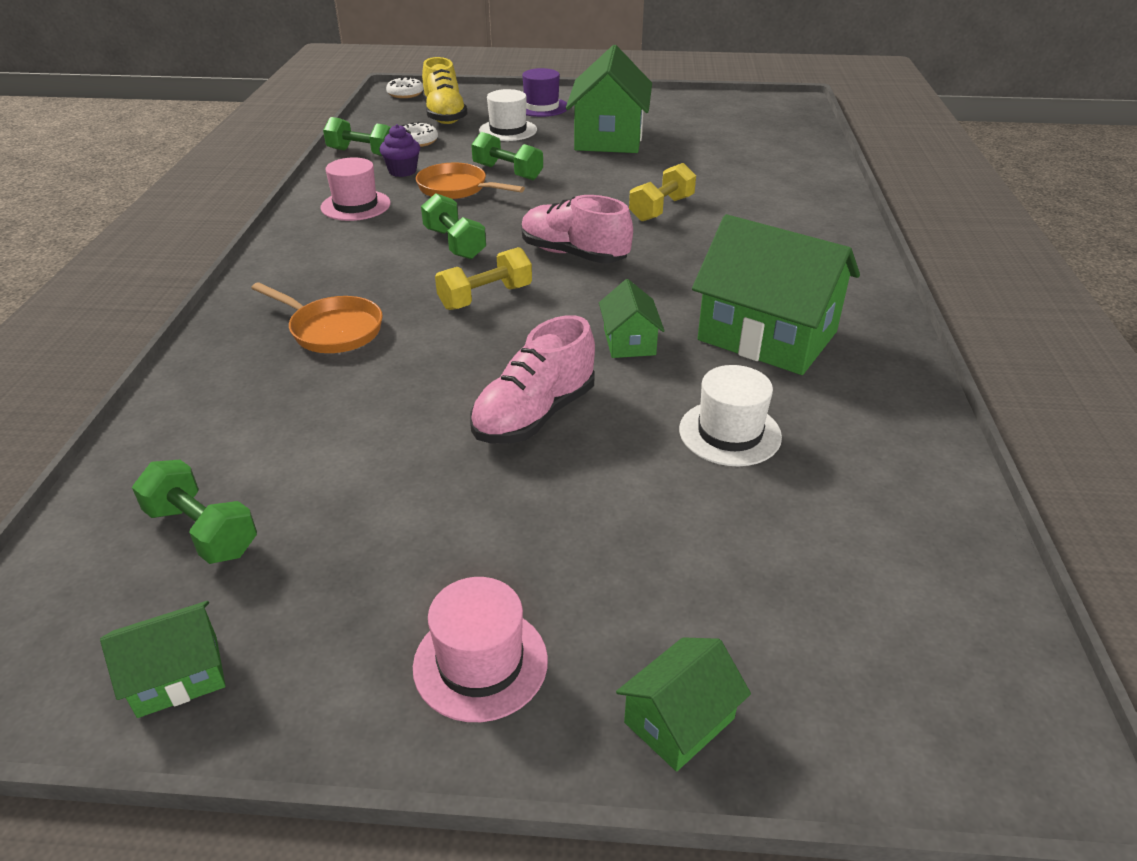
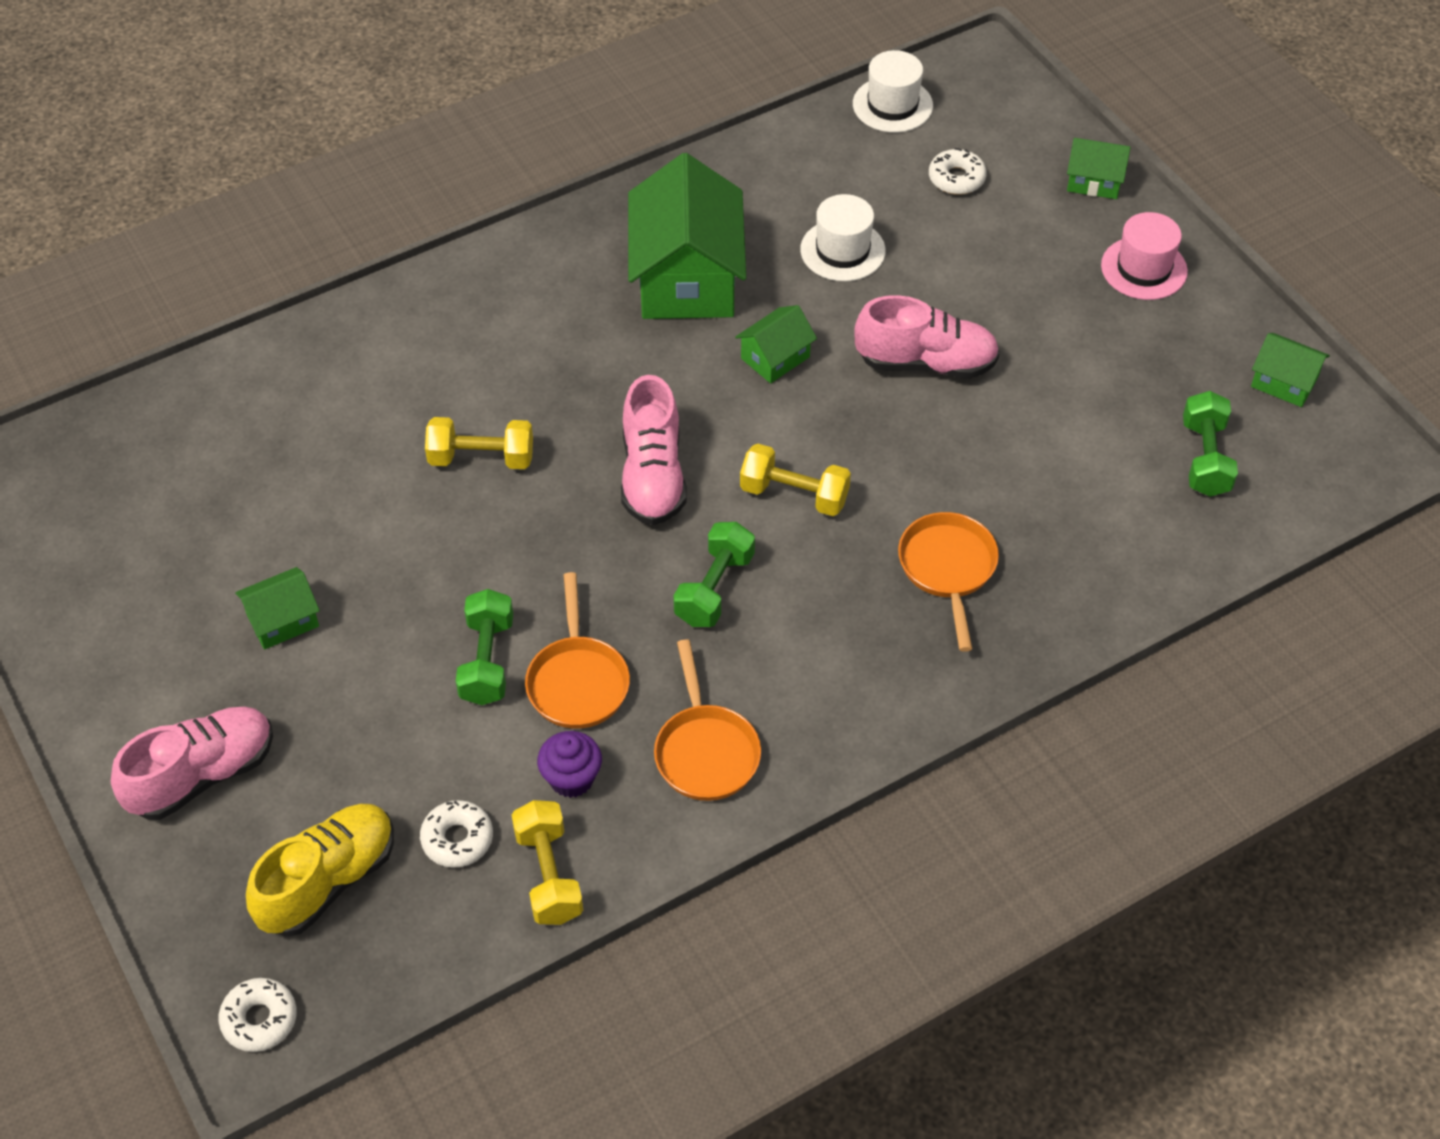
camera: 125 degrees left, 15 degrees up
pink hat [321,157,391,221] -> orange pan [654,639,761,801]
green dumbbell [323,117,391,156] -> yellow dumbbell [512,800,583,925]
white hat [479,89,537,141] -> white hat moved to [853,50,933,133]
purple hat [522,68,567,117] -> pink shoe [111,706,273,820]
green house [566,45,652,153] -> green house [235,567,320,649], size x0.48
none -> white donut [929,148,987,195]

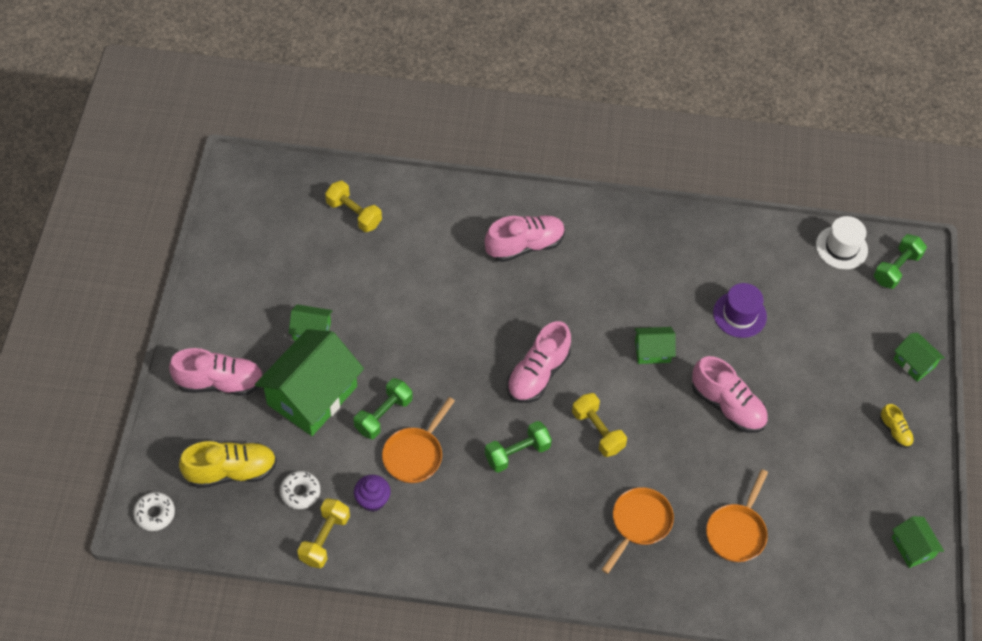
camera: 35 degrees right, 5 degrees up
yellow dumbbell [425,417,533,469] -> yellow dumbbell moved to [325,181,382,232]
green house [628,153,746,319] -> green house moved to [255,329,364,436]
orange pan [654,639,761,801] -> orange pan moved to [706,469,768,562]
white hat [800,194,886,281] -> purple hat [713,283,767,338]
white donut [929,148,987,195] -> none
pink hat [1101,212,1188,300] -> yellow shoe [880,404,914,448]
green dumbbell [1183,391,1238,497] -> green dumbbell moved to [874,234,927,289]
none -> pink shoe [485,215,565,262]

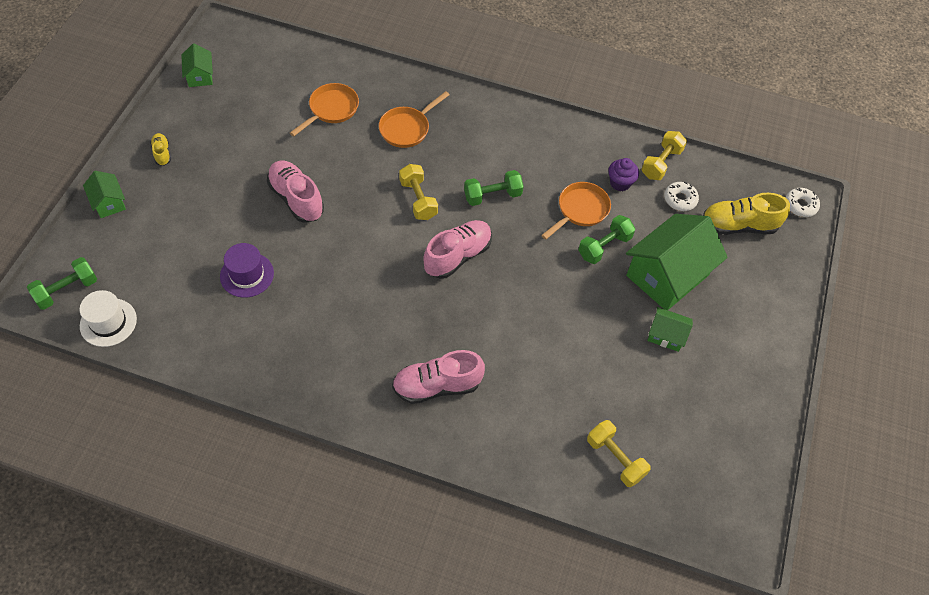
camera: 170 degrees left, 0 degrees up
pink shoe [169,348,263,396] -> none
green house [635,327,676,364] -> none

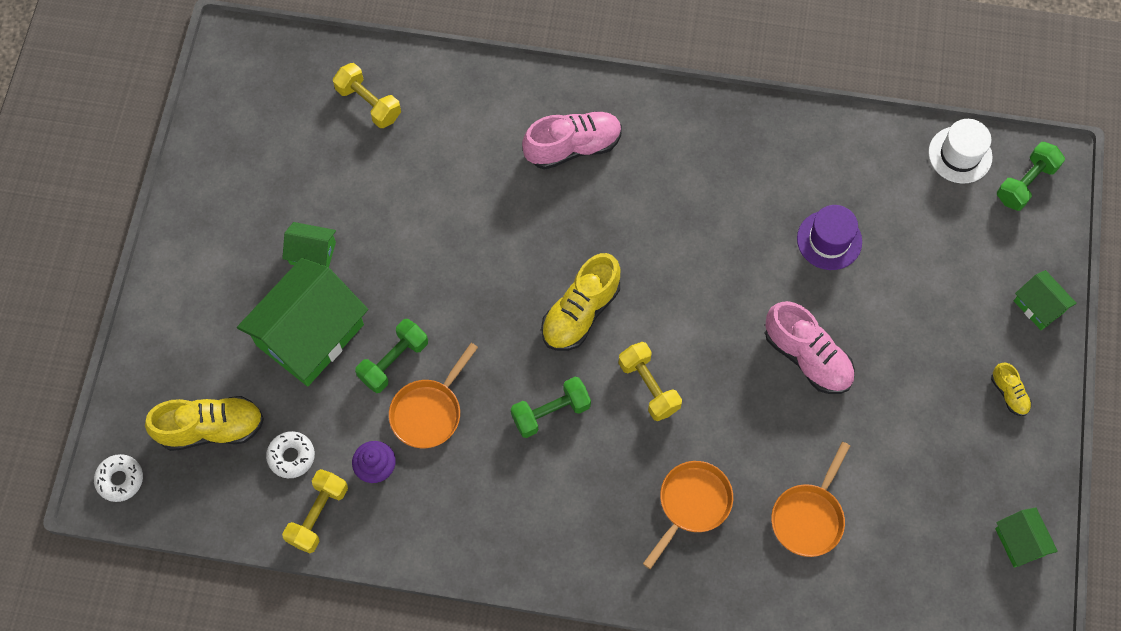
camera: 175 degrees right, 10 degrees up
pink shoe [423,220,492,279] -> yellow shoe [541,253,620,351]

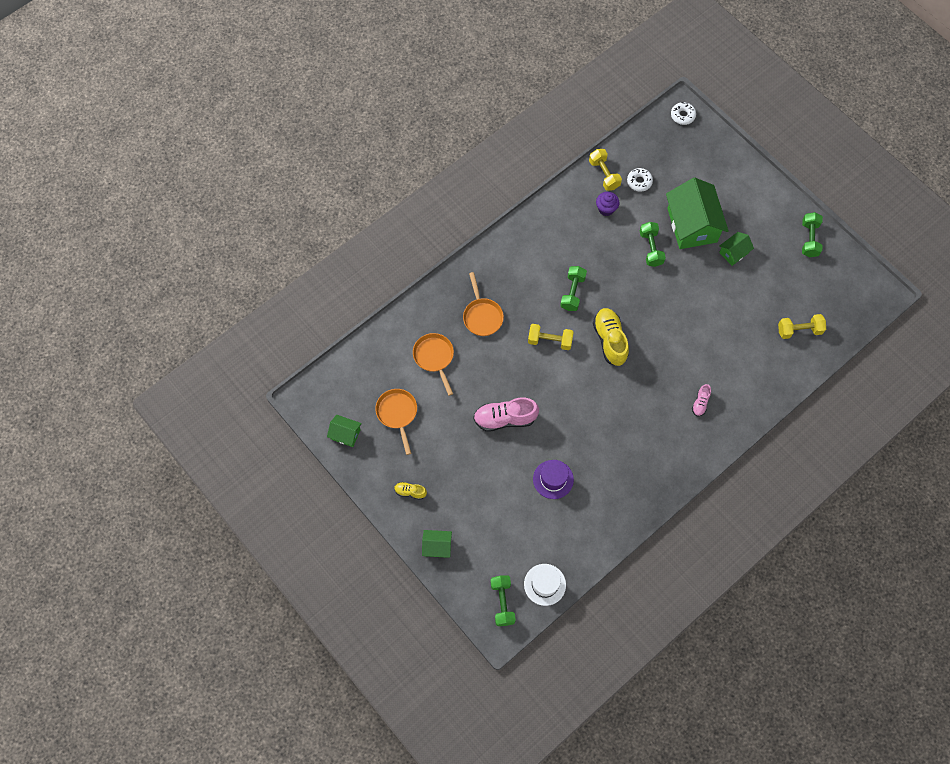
camera: 130 degrees right, 0 degrees up
yellow shoe [145,396,264,451] -> none
orange pan [389,343,478,448] -> orange pan moved to [375,389,417,455]
pink shoe [522,111,622,169] -> pink shoe [692,384,711,416], size x0.51
none -> green dumbbell [802,212,823,257]

